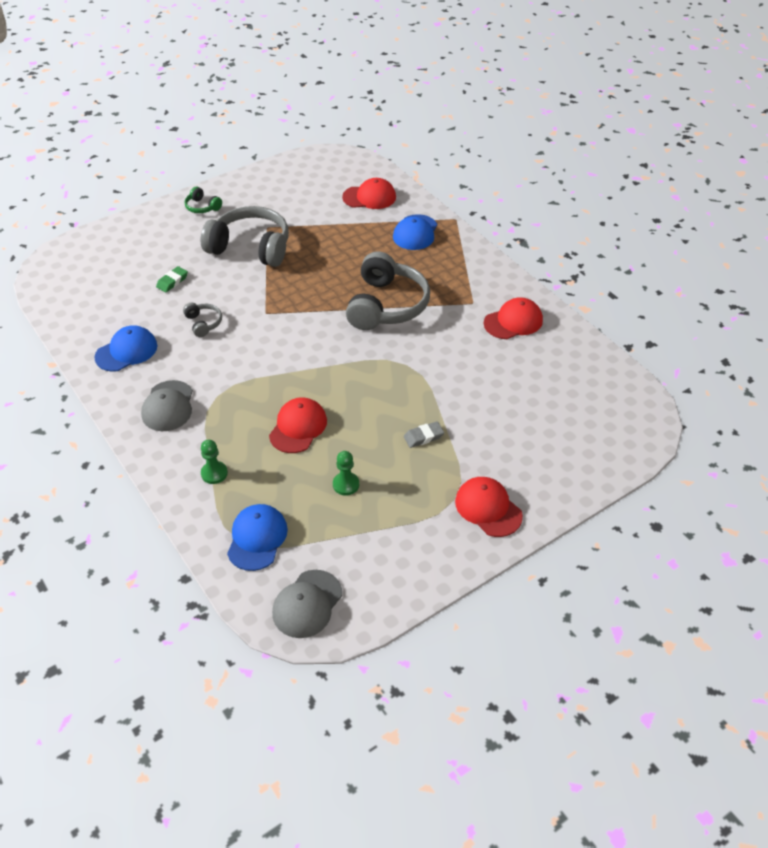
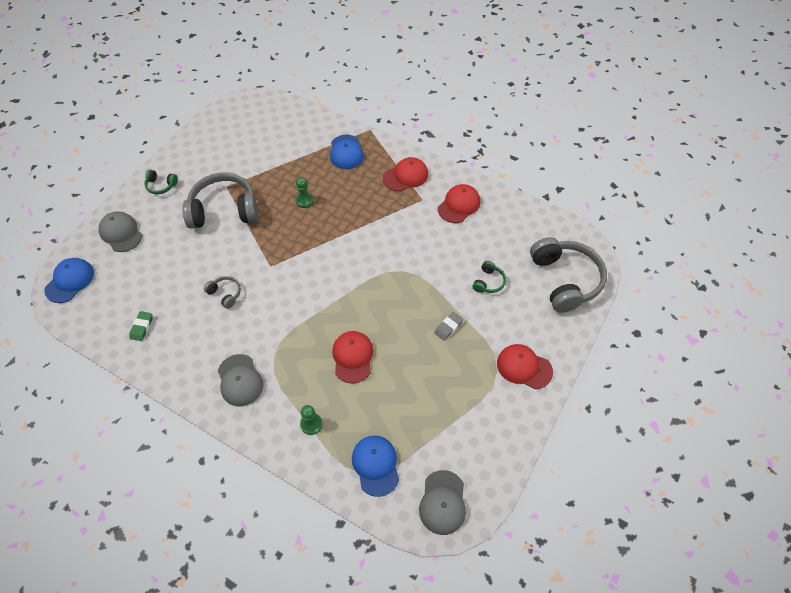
camera: 25 degrees left, 10 degrees up
blue cap [95,325,157,372] -> blue cap moved to [44,258,94,303]
green eraser [156,266,188,293] -> green eraser moved to [130,311,152,341]
green pawn [333,451,359,495] -> green pawn moved to [295,177,314,208]
red cap [342,178,396,209] -> red cap moved to [383,157,428,192]
grey headphones [346,251,430,330] -> grey headphones moved to [530,237,607,313]
none -> grey cap [98,211,142,252]
none -> green headphones [472,261,506,293]

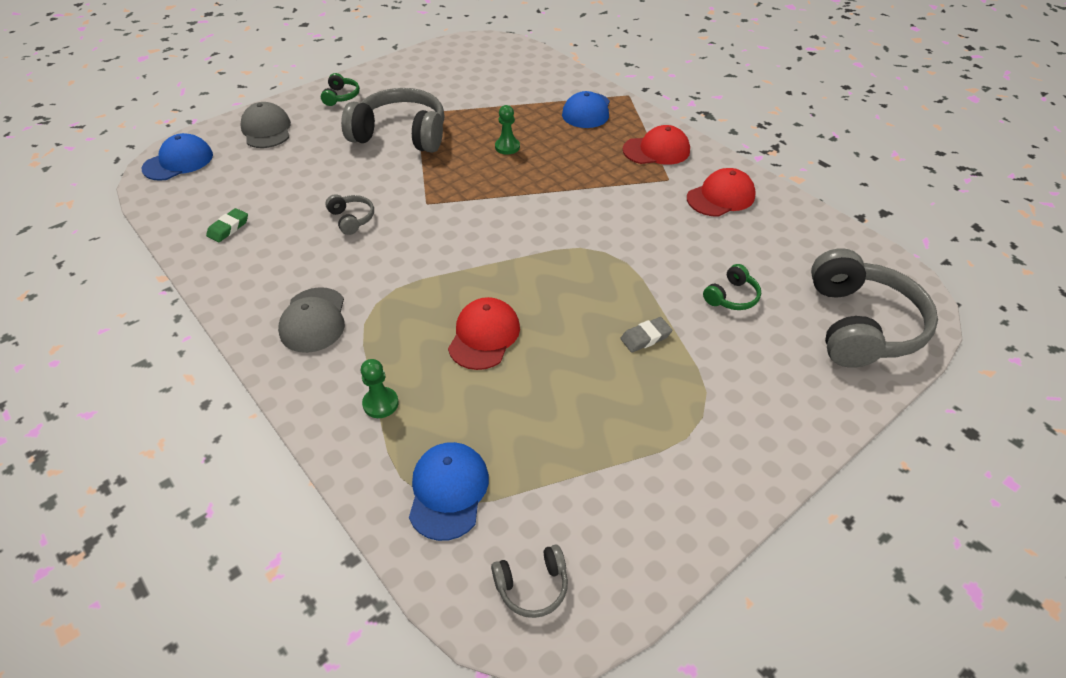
camera: 20 degrees right, 10 degrees down
green headphones [145,170,178,194] -> green headphones turned 120 degrees counterclockwise [321,73,360,106]
grey cap [419,470,466,535] -> grey headphones [491,544,568,618]
red cap [497,344,553,389] -> none

